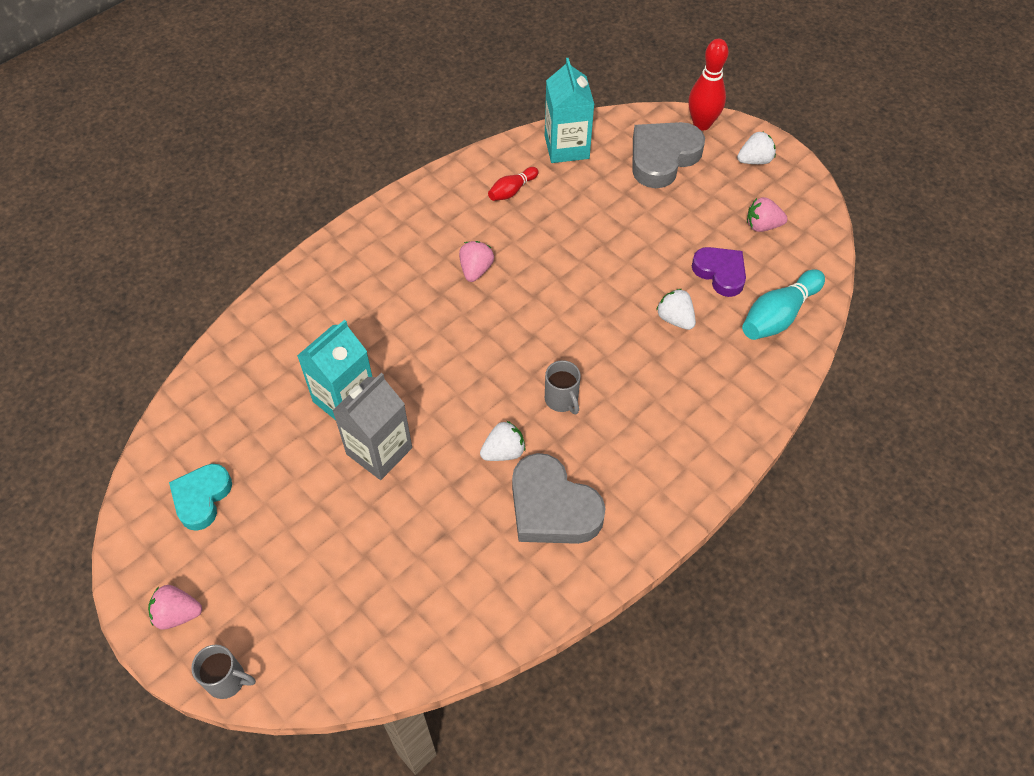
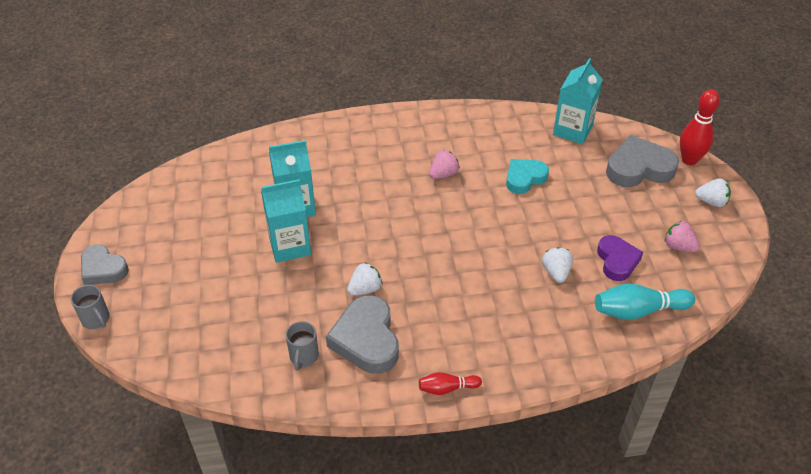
camera: 35 degrees right, 10 degrees down
pink strawberry [148,585,202,630] -> grey heart [81,244,129,285]
turquoise heart [169,464,232,531] -> turquoise heart moved to [506,159,549,194]
grey carton [333,373,412,480] -> turquoise carton [261,179,311,263]
white strawberry [480,421,526,461] -> white strawberry turned 45 degrees counterclockwise [347,263,382,296]
red bowling pin [488,167,539,201] -> red bowling pin moved to [419,372,482,395]
grey mug [545,360,581,414] -> grey mug moved to [286,321,319,370]

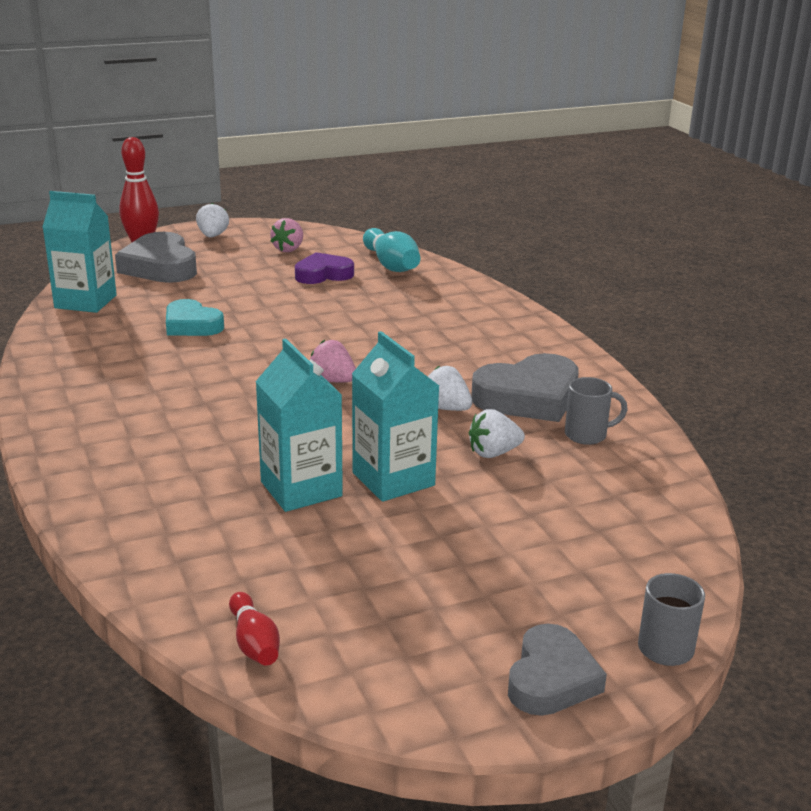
camera: 105 degrees left, 20 degrees down
red bowling pin [419,372,482,395] -> red bowling pin moved to [229,592,280,665]
pink strawberry [429,150,460,179] -> pink strawberry moved to [310,340,356,383]
white strawberry [542,247,573,283] -> white strawberry moved to [469,409,525,458]

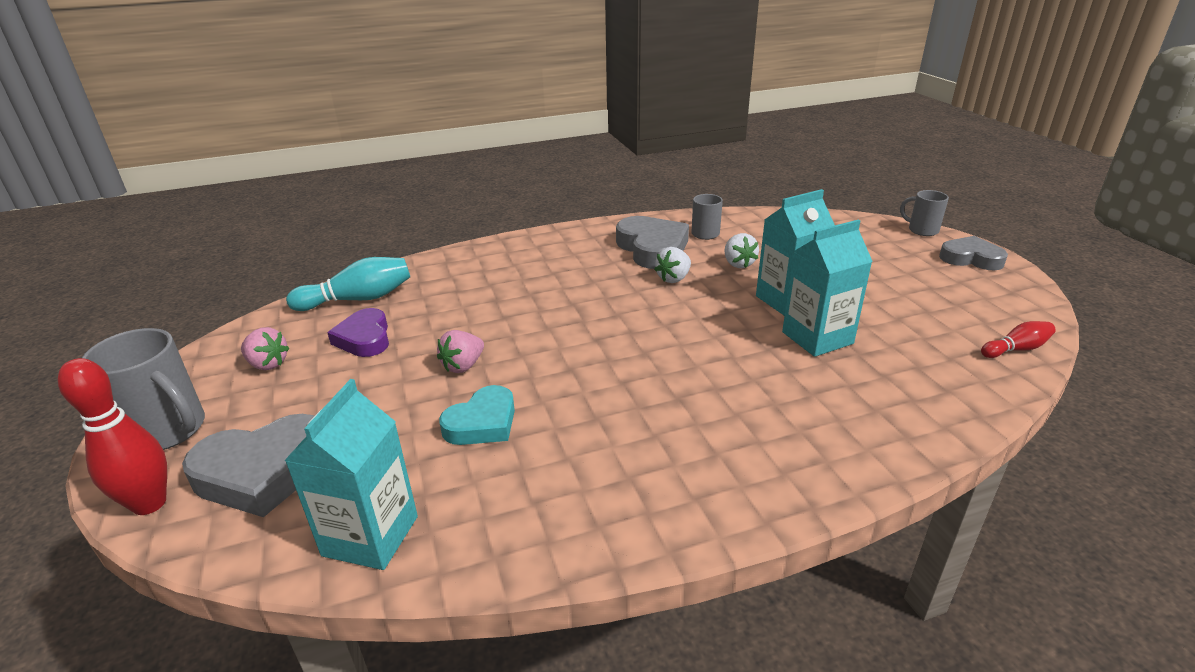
camera: 85 degrees left, 5 degrees up
white strawberry [196,203,229,237] -> grey mug [82,328,205,450]
pink strawberry [310,340,356,383] -> pink strawberry moved to [437,330,484,373]

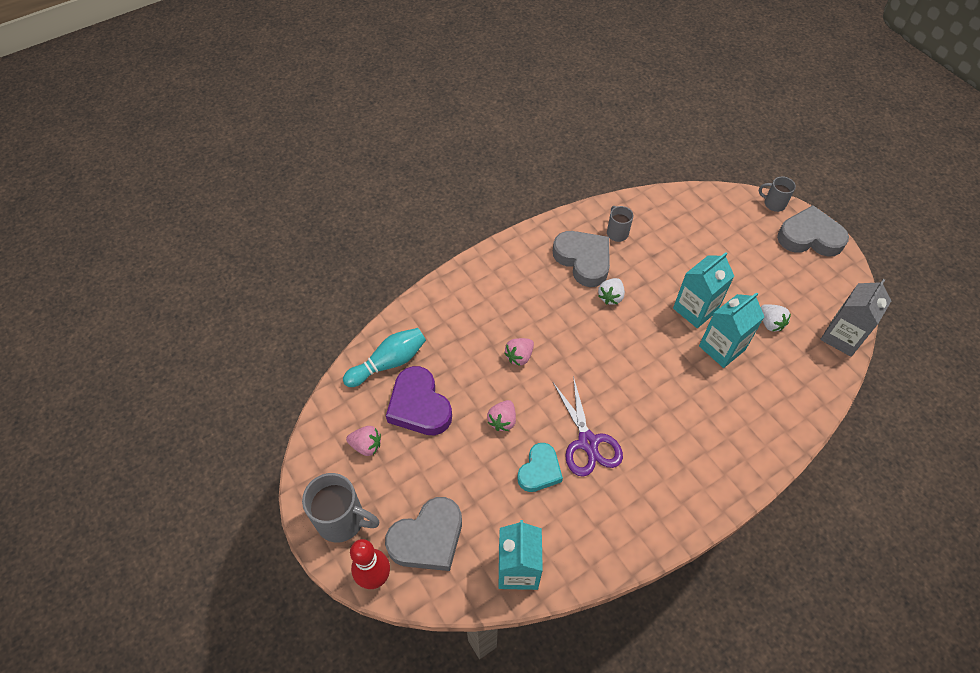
camera: 15 degrees left, 25 degrees up
purple heart [327,308,389,357] -> purple heart [386,366,452,436], size x1.52
white strawberry [724,233,759,268] -> white strawberry moved to [761,304,791,331]
grey heart [939,236,1008,270] -> grey heart [777,205,849,257], size x1.52
red bowling pin [981,321,1056,358] -> grey carton [820,279,891,357]
none -> pink strawberry [504,338,534,366]
none -> purple scissors [553,376,623,477]

